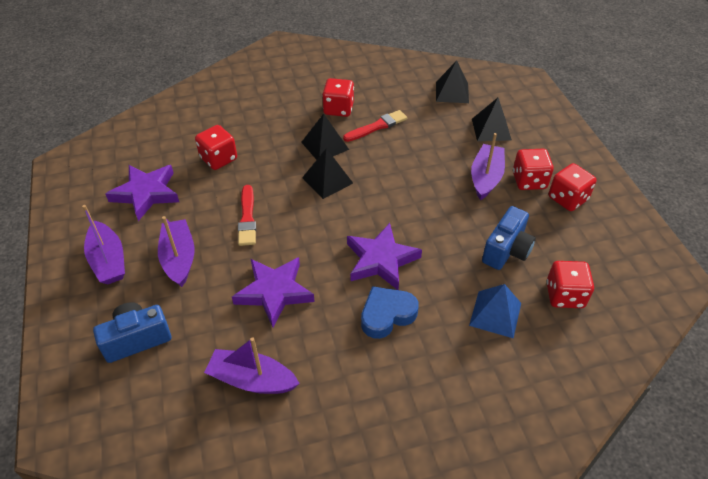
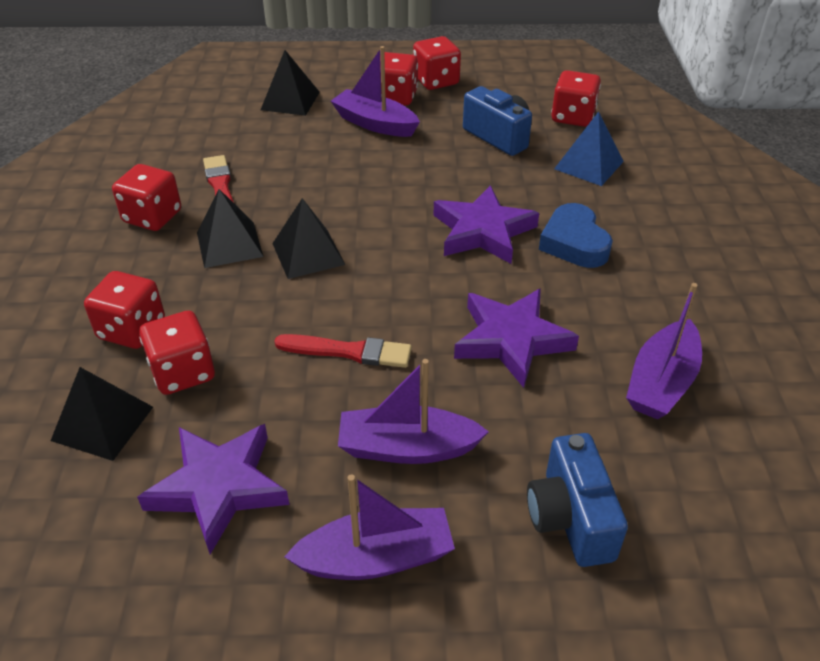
camera: 75 degrees left, 5 degrees down
black pyramid [436,60,469,103] -> black pyramid moved to [51,367,153,461]
none -> red dice [84,271,165,349]

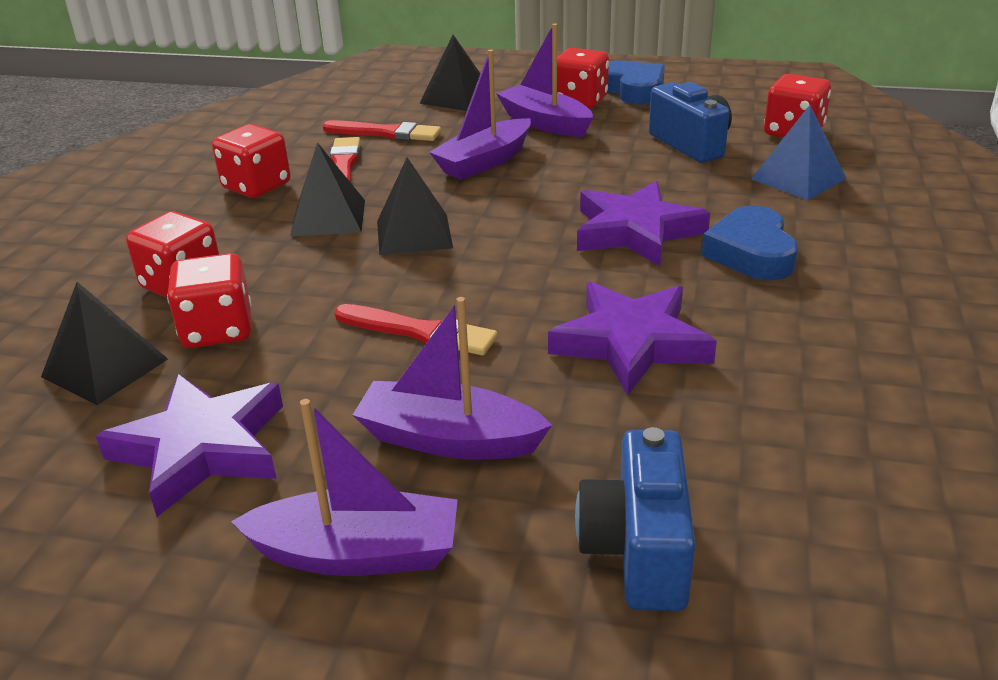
camera: 15 degrees right, 10 degrees down
red dice [413,36,461,90] -> blue heart [608,61,665,104]
purple boat [626,283,702,420] -> purple boat moved to [429,50,531,180]
none -> red brush [322,120,441,141]

